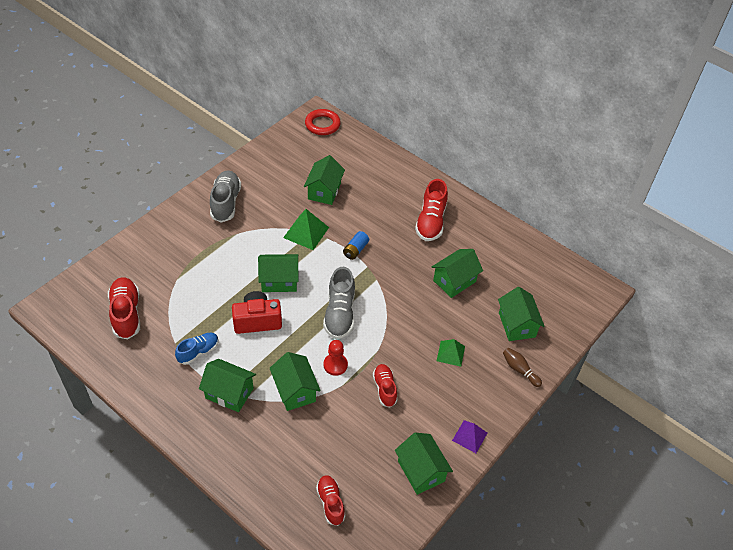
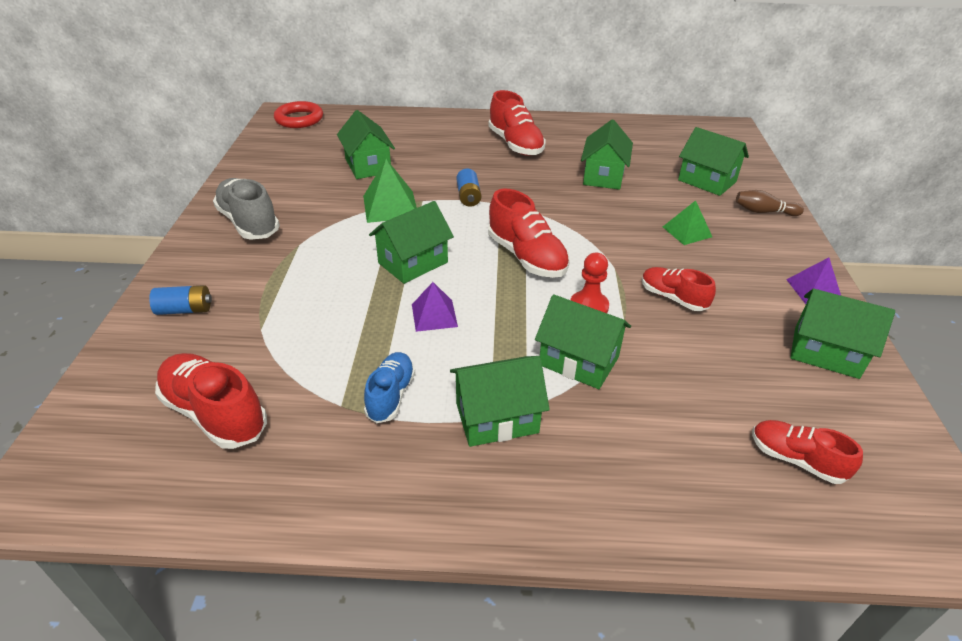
camera: 35 degrees left, 10 degrees down
red camera [232,291,282,334] -> purple pyramid [412,282,458,332]
grey shoe [323,267,355,339] -> red shoe [488,189,570,278]
none -> blue battery [149,285,212,315]

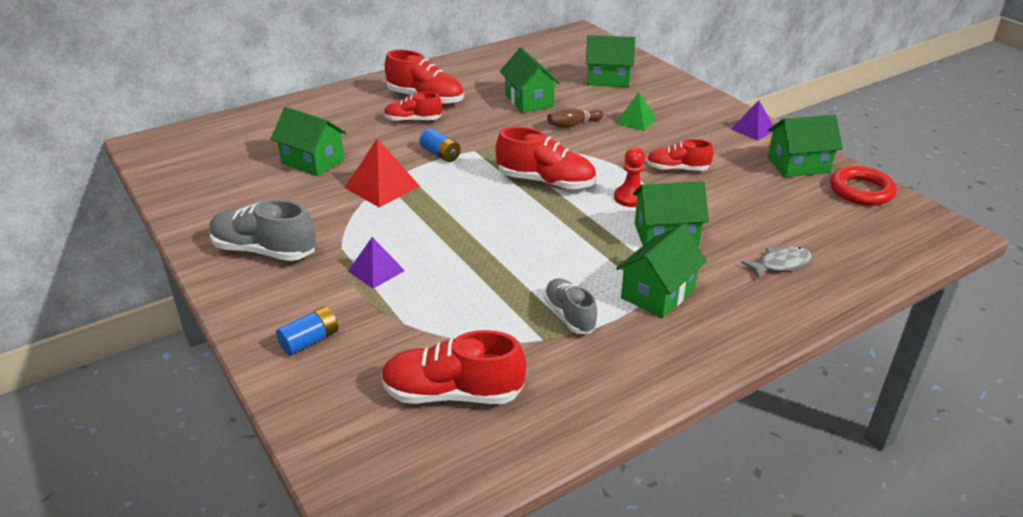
camera: 35 degrees left, 5 degrees down
red ring [274,101,323,128] -> red ring moved to [830,166,896,206]
green pyramid [363,159,417,223] -> red pyramid [345,138,420,208]
blue shoe [364,352,415,423] -> grey shoe [544,278,598,334]
green house [369,201,454,284] -> none
purple pyramid [412,282,458,332] -> purple pyramid moved to [348,237,405,289]
brown bowling pin [736,190,804,216] -> brown bowling pin moved to [547,107,603,128]
red shoe [752,420,863,484] -> red shoe moved to [384,92,442,122]
none -> grey fish [741,247,812,279]

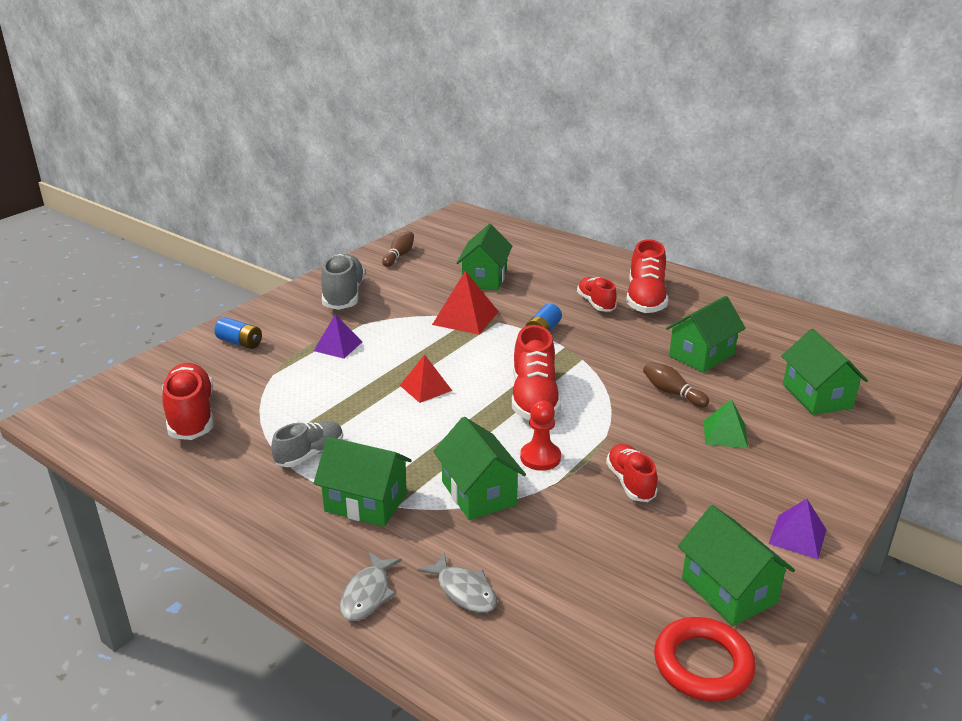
camera: 70 degrees right, 5 degrees down
none -> grey fish [340,552,402,621]
none -> brown bowling pin [382,231,414,267]
none -> red pyramid [400,354,452,403]

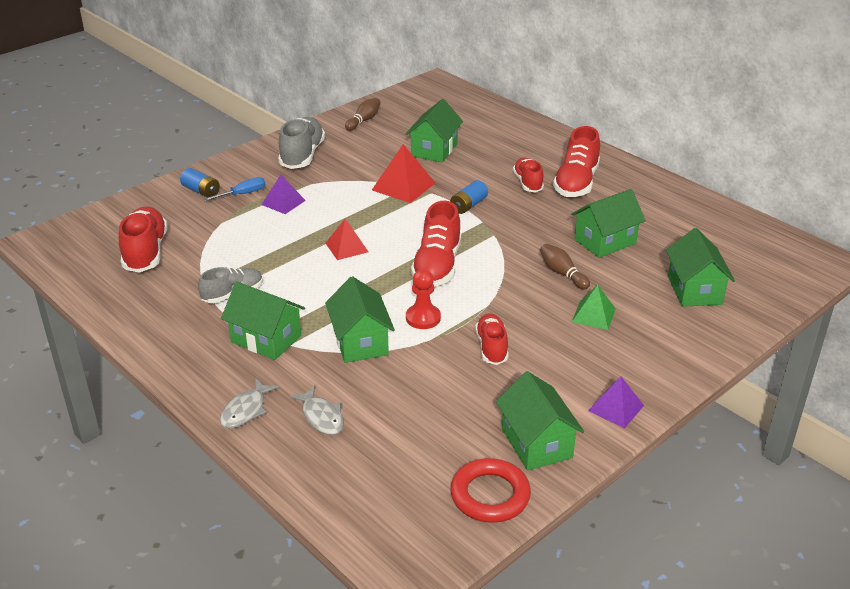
camera: 10 degrees right, 5 degrees up
none -> blue screwdriver [203,177,265,201]

